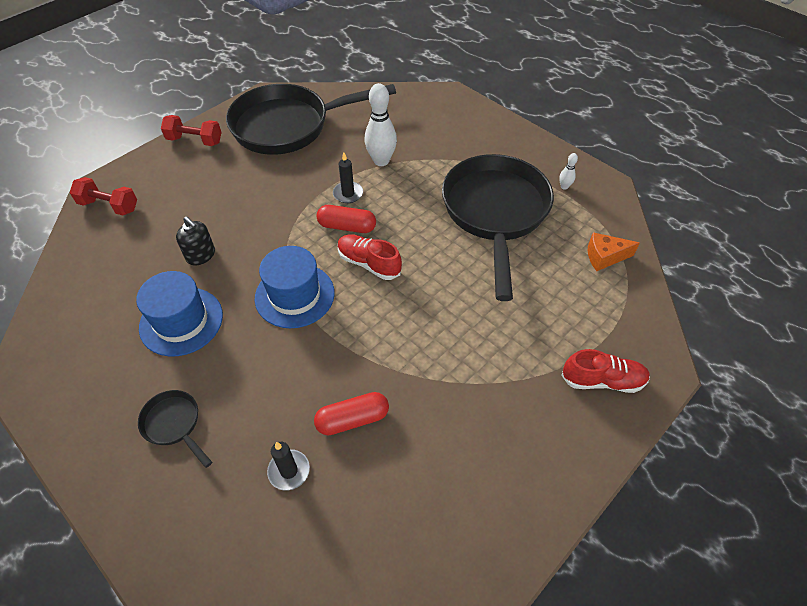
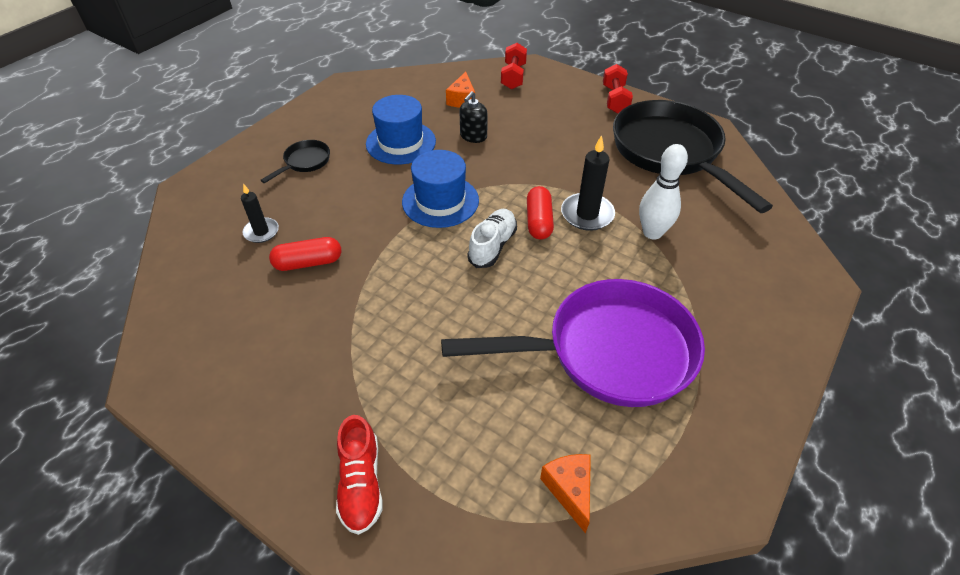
camera: 80 degrees right, 5 degrees down
red capsule [314,392,389,435] -> red capsule turned 75 degrees counterclockwise [269,237,341,271]
black candle [333,152,363,203] -> black candle [561,135,615,231], size x1.56
red shoe [338,234,402,280] -> white shoe [467,209,517,268]
black pan [442,154,554,301] -> purple pan [441,279,705,407]
white bowling pin [559,153,578,190] -> none
none -> orange cheese [446,72,475,108]

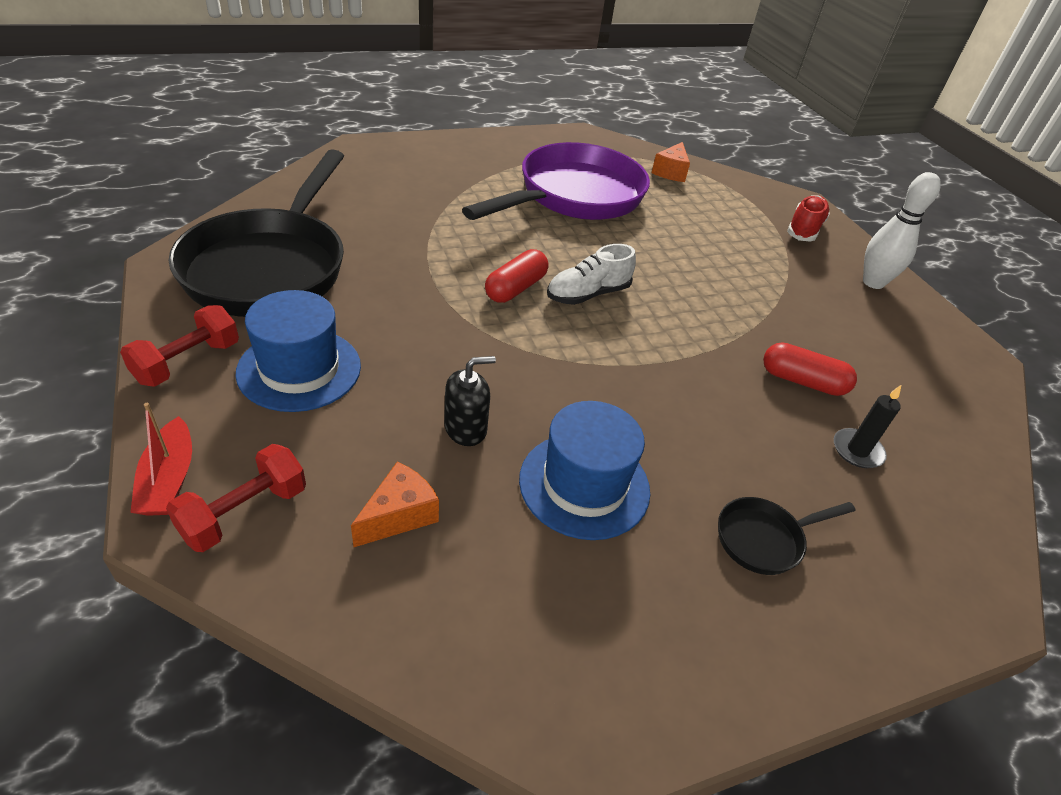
camera: 150 degrees left, 5 degrees down
blue hat [402,150,479,228] -> blue hat moved to [235,290,361,412]
purple pan [441,279,705,407] -> purple pan turned 105 degrees clockwise [462,142,650,220]
black candle [561,135,615,231] -> none
white bowling pin [639,144,688,240] -> white bowling pin moved to [863,172,941,289]
none -> red boat [130,403,192,516]

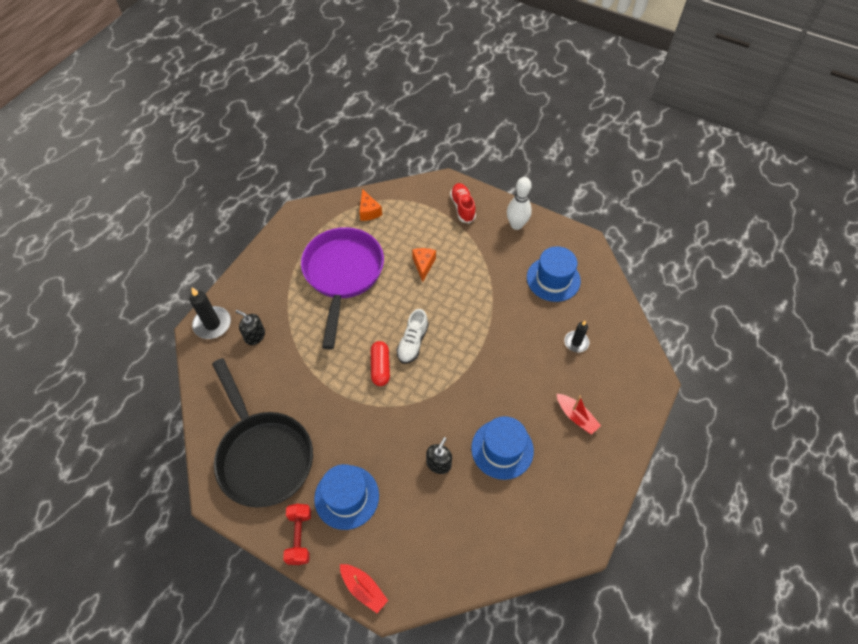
camera: 35 degrees left, 15 degrees up
red dumbbell [166,444,306,552] -> none
orange cheese [351,462,439,547] -> orange cheese moved to [412,248,436,282]
black pan [718,497,856,575] -> red boat [557,394,601,434]
red capsule [763,342,857,396] -> none
none -> black candle [189,287,231,339]
none -> black soap dispenser [236,310,265,345]
none -> blue hat [527,246,581,302]

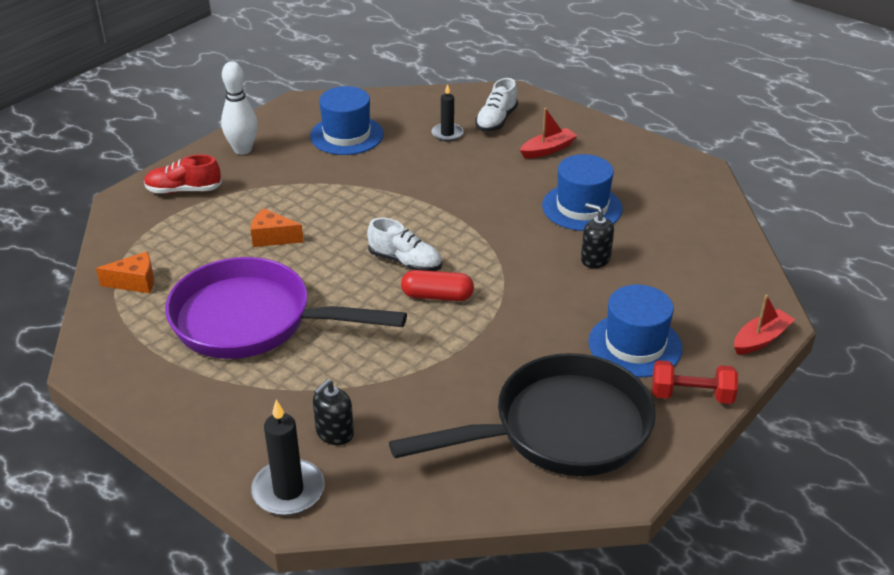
camera: 80 degrees left, 20 degrees down
none -> white shoe [475,78,518,132]

